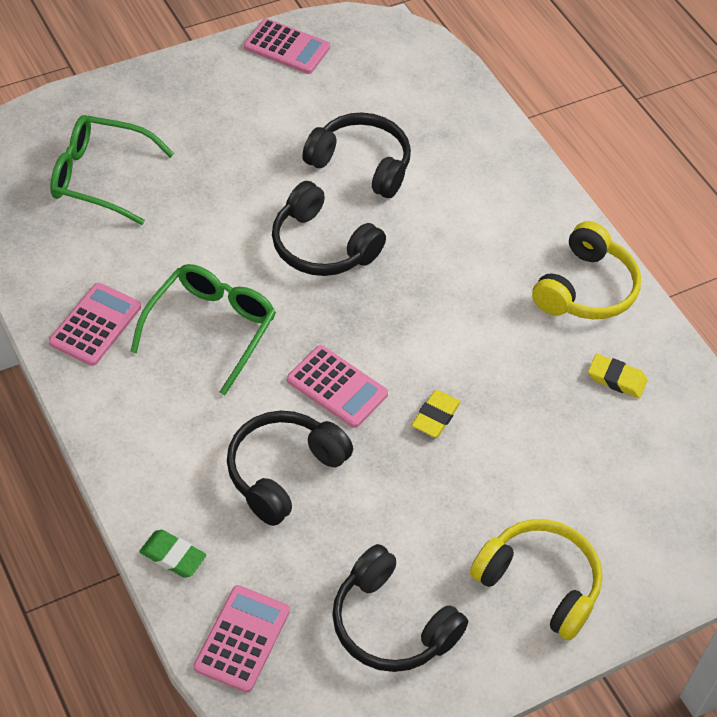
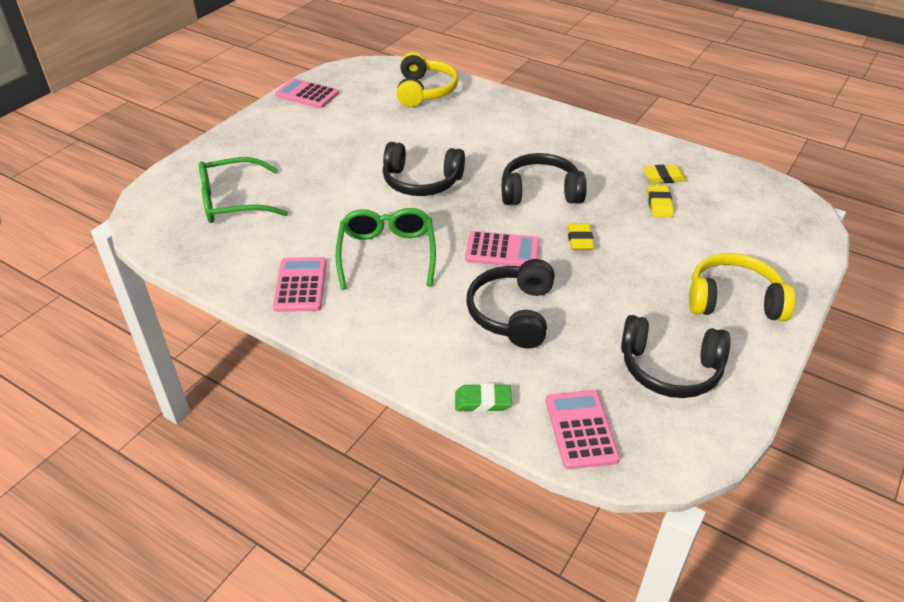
camera: 25 degrees left, 10 degrees down
pink calculator [244,18,330,74] -> pink calculator turned 150 degrees counterclockwise [275,78,339,108]
black headphones [302,112,411,198] -> black headphones moved to [502,153,587,205]
yellow headphones [532,221,641,319] -> yellow headphones moved to [397,52,459,107]
none -> yellow eraser [647,185,674,217]

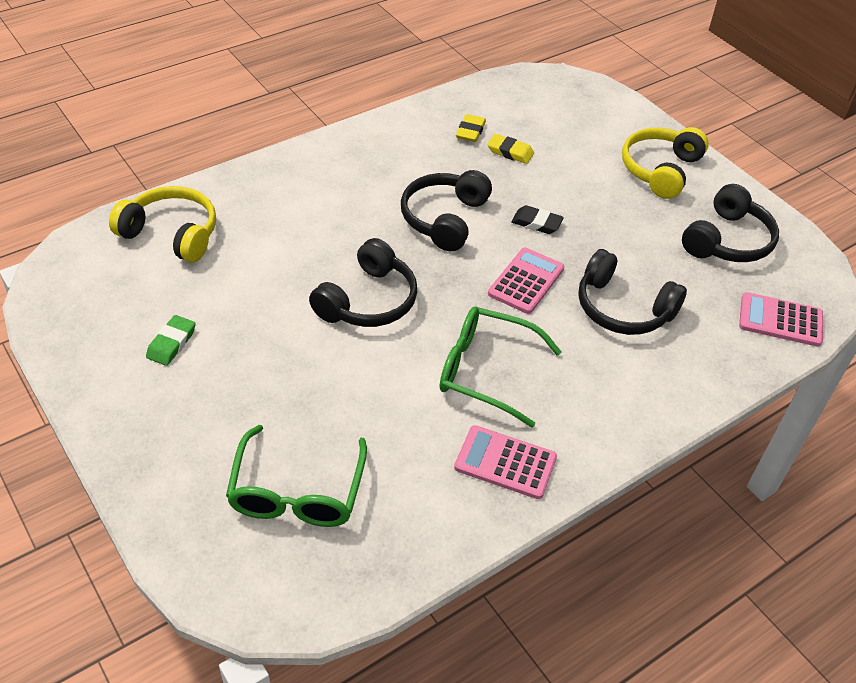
camera: 70 degrees left, 5 degrees up
pink calculator [275,78,339,108] -> none
green eraser [455,383,512,412] -> green eraser moved to [146,315,196,366]
yellow eraser [567,223,594,250] -> black eraser [511,205,564,234]

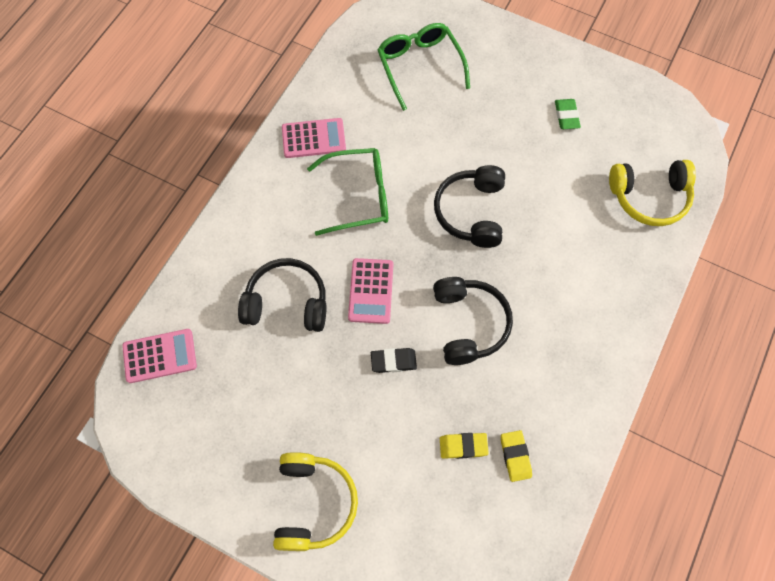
camera: 155 degrees right, 20 degrees up
black headphones [682,184,779,262] -> none

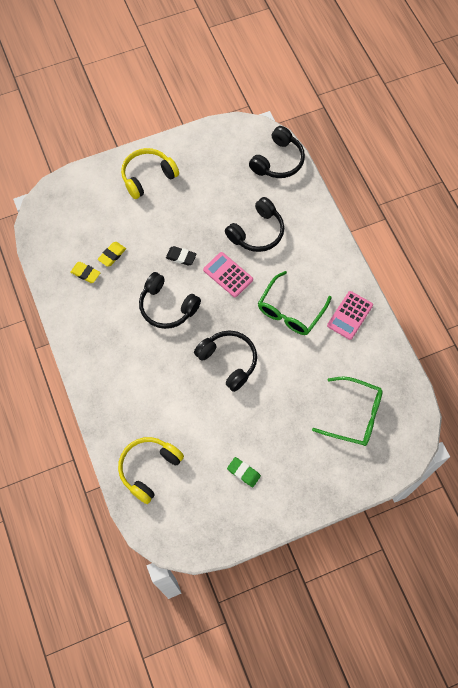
camera: 130 degrees right, 0 degrees up
pink calculator [122,329,197,383] -> black headphones [249,126,305,178]
yellow headphones [273,452,358,551] -> yellow headphones turned 105 degrees clockwise [121,148,179,199]
black eraser [371,348,417,373] -> black eraser turned 75 degrees clockwise [166,246,197,266]

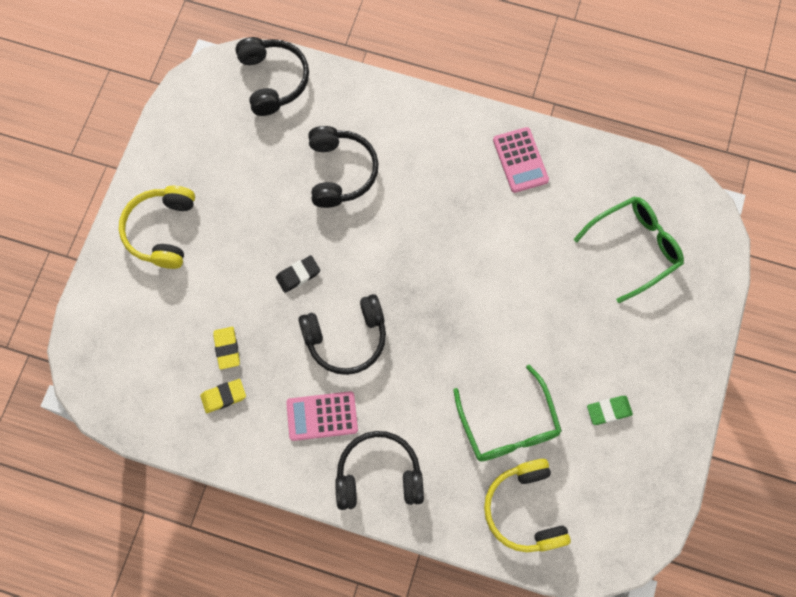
camera: 50 degrees left, 5 degrees up
black headphones [194,330,257,392] -> black headphones moved to [335,431,424,510]
pink calculator [203,252,253,297] -> pink calculator moved to [286,391,358,441]
green glasses [258,271,332,335] -> green glasses moved to [453,365,562,462]

